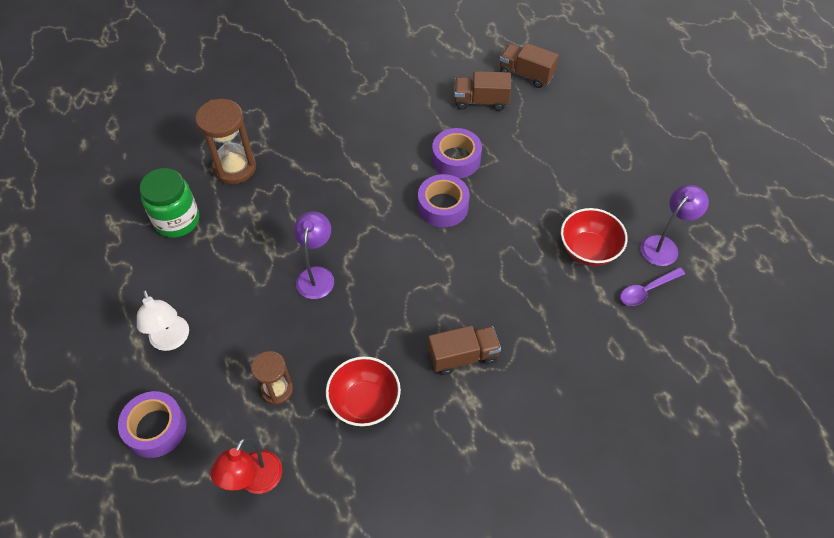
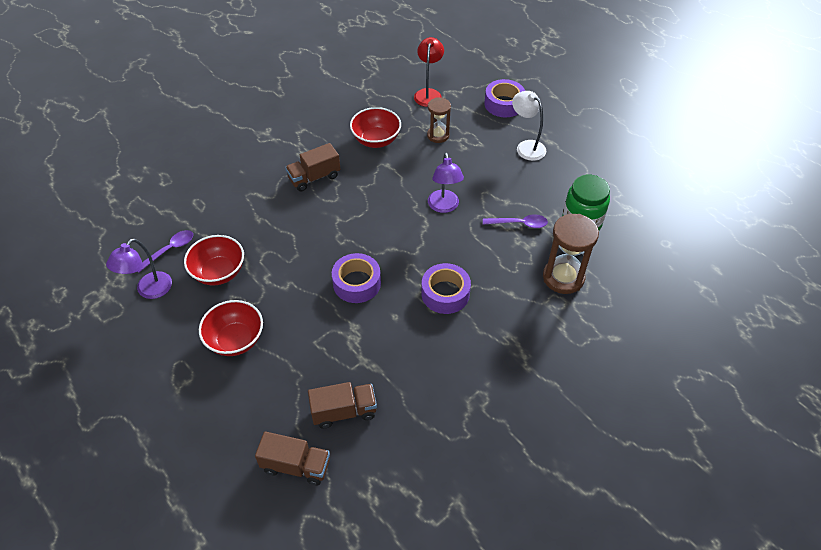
camera: 165 degrees right, 5 degrees down
purple tape [432,128,482,178] -> purple tape moved to [421,263,471,314]
none -> red bowl [199,300,263,356]
none -> purple spoon [483,214,548,228]

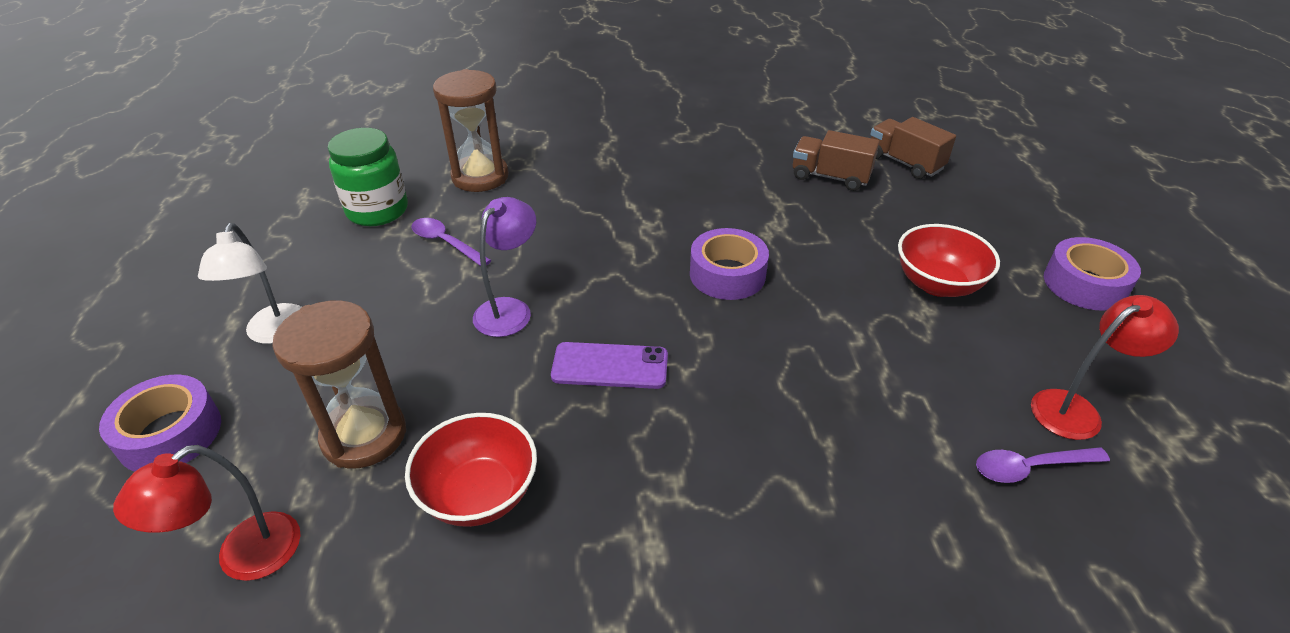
camera: 145 degrees left, 10 degrees down
purple lamp [106,239,172,299] -> red lamp [1031,295,1179,440]
red bowl [184,235,244,286] -> none
brown truck [285,143,340,191] -> none
purple tape [421,263,471,314] -> purple tape moved to [1044,237,1141,310]
brown hourglass [427,97,451,143] -> brown hourglass [272,300,406,469], size x1.60
none -> purple phone [551,342,668,389]

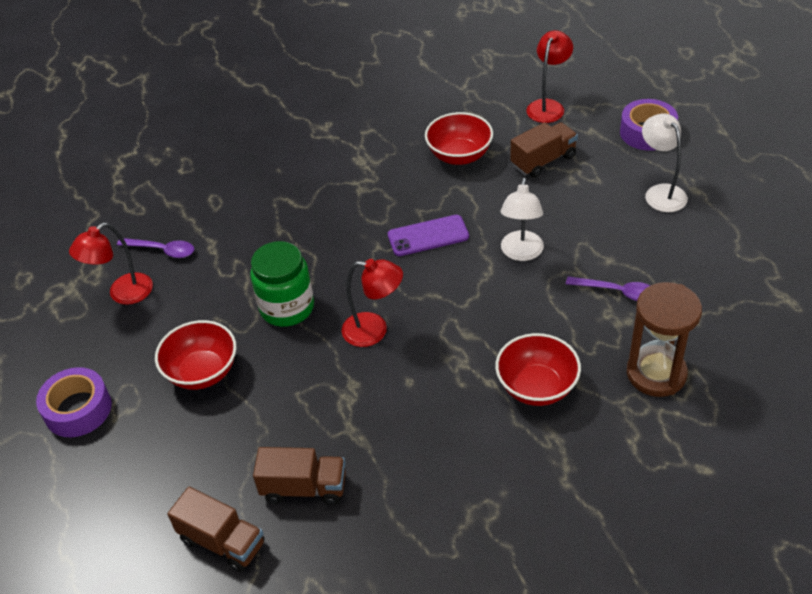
camera: 165 degrees right, 5 degrees up
brown hourglass [272,300,406,469] -> brown truck [510,122,578,178]
green jar [328,128,408,226] -> green jar moved to [250,241,314,327]
purple lamp [473,197,536,337] -> white lamp [500,178,544,261]
purple tape [690,228,769,300] -> red lamp [342,259,403,347]
purple spoon [976,447,1110,483] -> purple spoon turned 45 degrees clockwise [117,238,194,258]
none -> red bowl [495,333,581,406]

